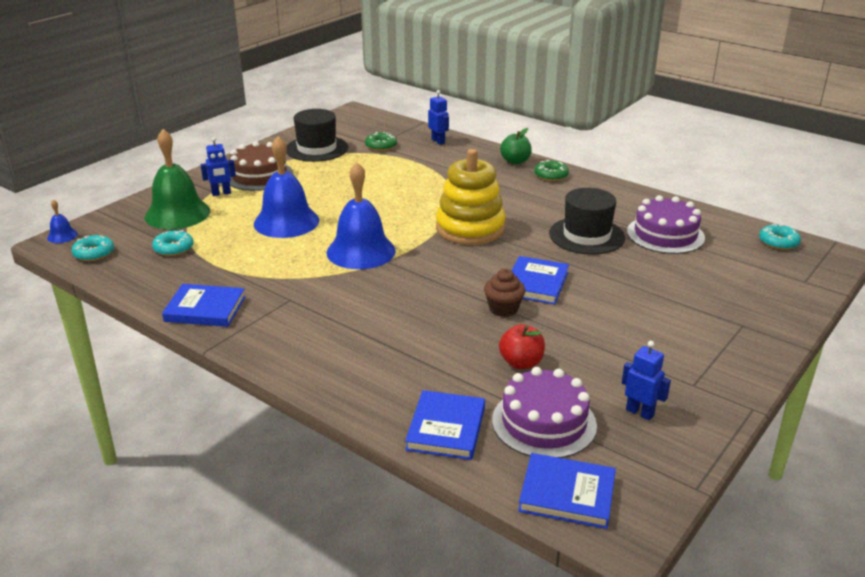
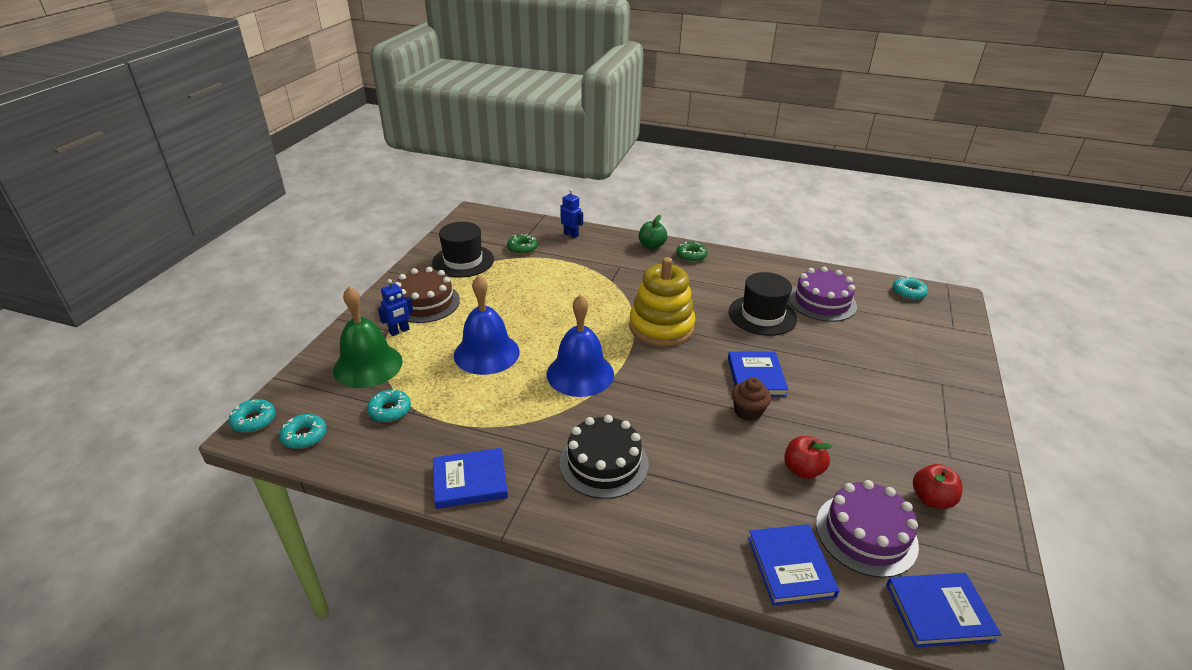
camera: 20 degrees left, 5 degrees up
blue bell [47,200,78,243] -> turquoise donut [228,399,276,433]
blue robot [622,341,671,421] -> red apple [913,464,963,509]
none -> black cake [559,415,649,499]

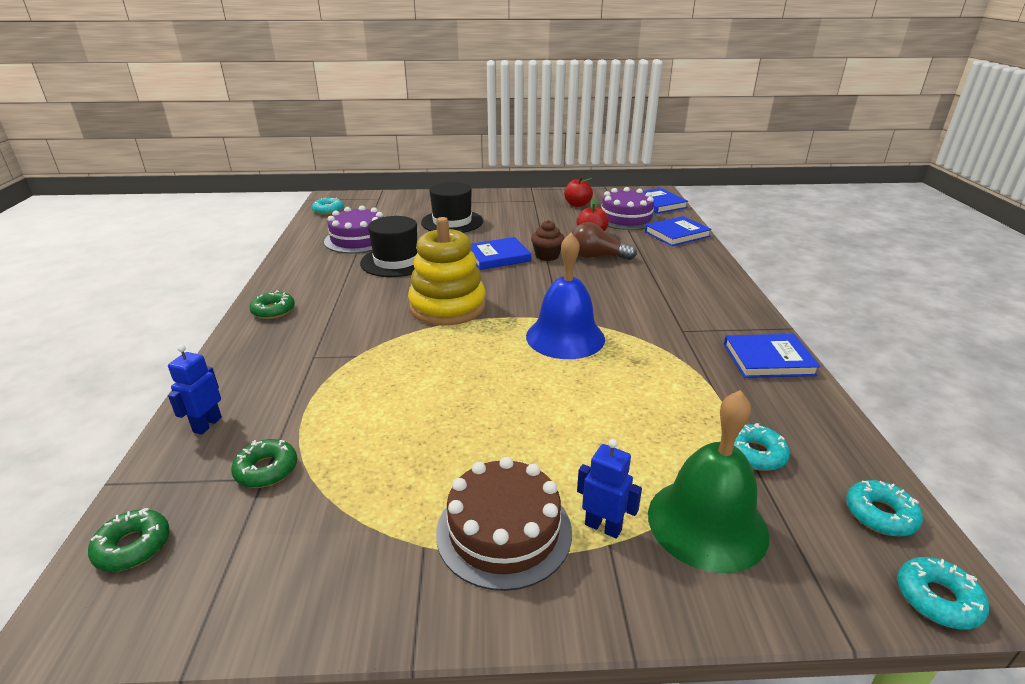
camera: 110 degrees left, 5 degrees down
black hat [432,222,494,278] -> black hat moved to [421,182,483,233]
blue book [433,448,508,509] -> blue book turned 60 degrees counterclockwise [724,334,821,378]
blue bell [454,275,520,375] -> none
black cake [559,415,649,499] -> none
green apple [639,215,667,249] -> none
none -> green donut [88,508,170,571]
none -> brown light bulb [572,222,637,260]

